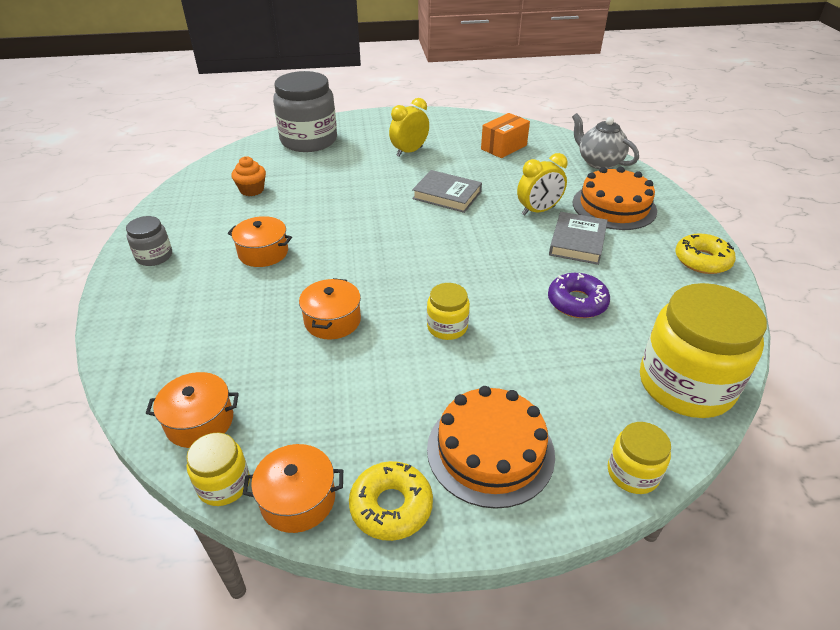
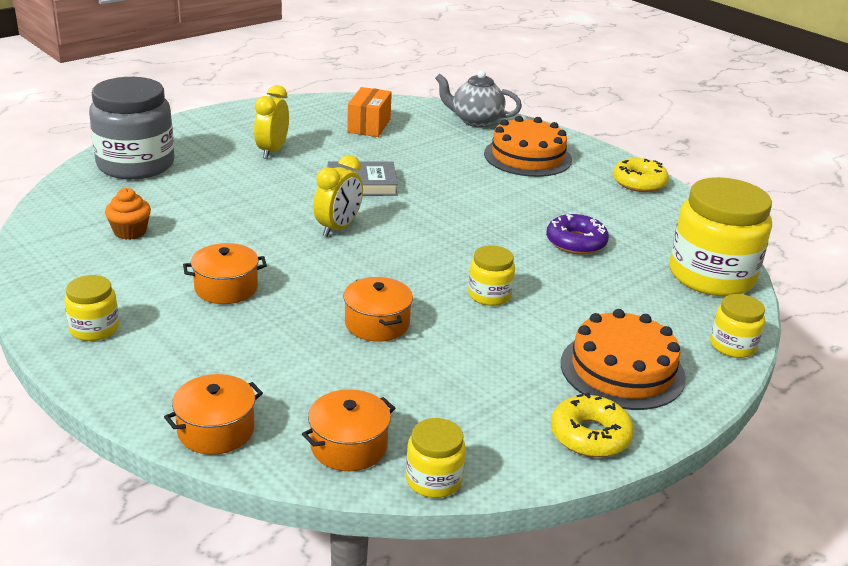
camera: 35 degrees left, 10 degrees down
grey jar [126,216,172,266] -> yellow jar [64,275,119,341]
orange pot [243,444,343,533] -> orange pot moved to [164,374,263,455]
yellow clock [517,153,568,215] -> yellow clock moved to [313,155,363,237]
grey book [549,212,608,265] -> none

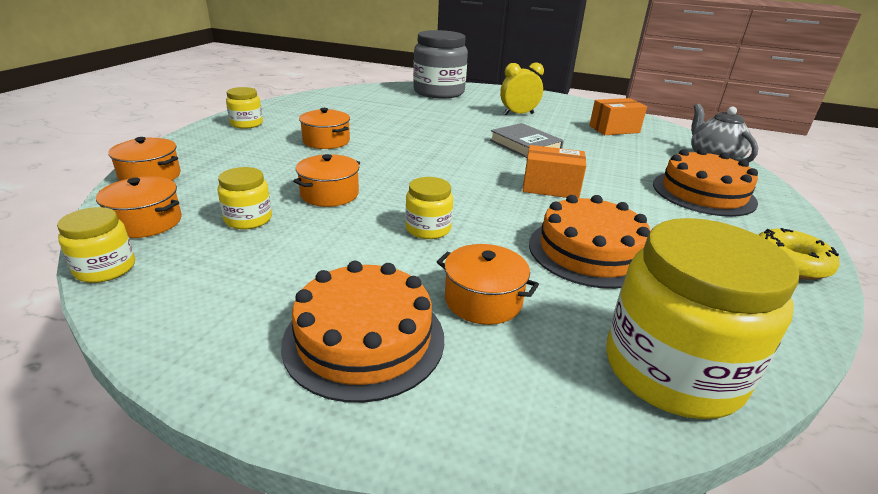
camera: 60 degrees right, 0 degrees up
orange cupcake [105,188,151,240] -> none
yellow clock [313,155,363,237] -> none
purple donut [546,214,609,255] -> orange cake [529,195,651,289]
yellow donut [551,392,634,457] -> none
yellow jar [710,294,765,358] -> yellow jar moved to [218,167,272,230]
none -> orange pot [437,244,539,325]
none -> orange box [523,145,586,198]

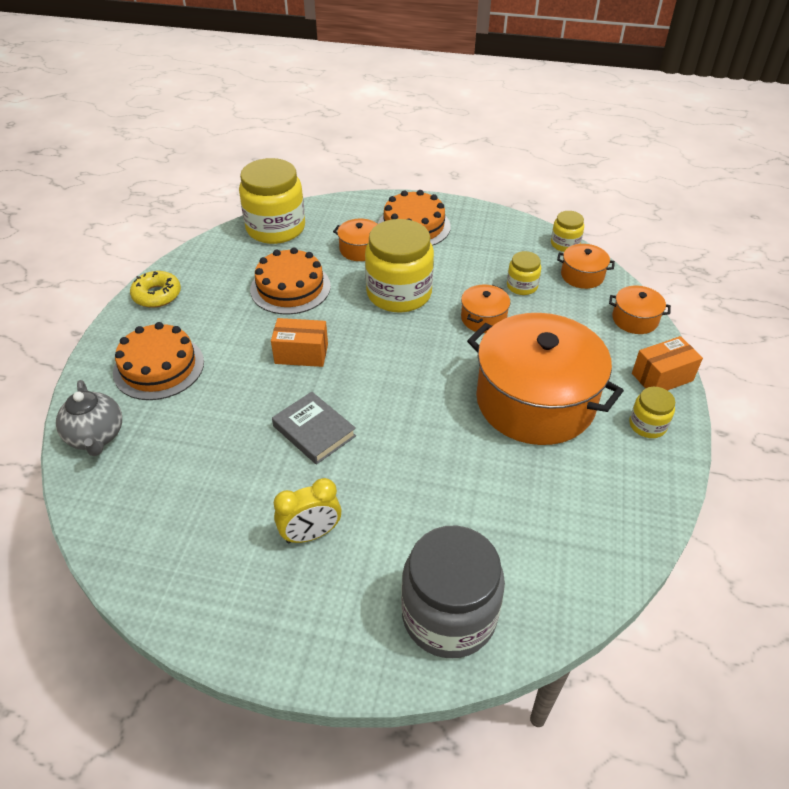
camera: 175 degrees right, 15 degrees up
orange pot [299,108,350,149] -> orange pot [467,313,624,445], size x2.34
yellow jar [406,177,453,239] -> yellow jar [365,219,434,312], size x2.07
orange box [589,98,647,135] -> orange box moved to [632,336,703,391]

